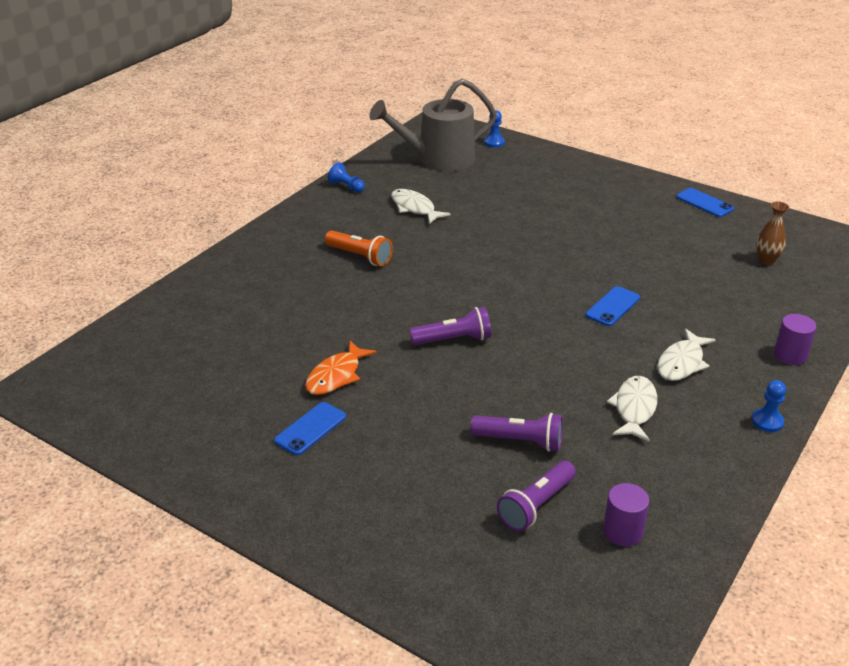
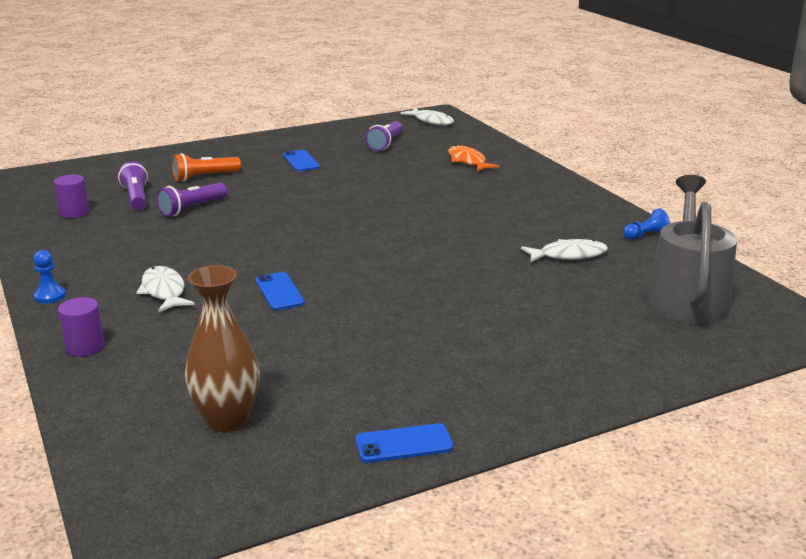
camera: 120 degrees right, 10 degrees down
orange fish [305,341,377,395] -> orange fish moved to [448,145,500,172]
orange flashlight [325,231,393,266] -> orange flashlight moved to [172,153,241,182]
purple flashlight [409,307,491,345] -> purple flashlight moved to [365,121,403,151]
blue pawn [484,110,505,148] -> none
white fish [607,376,657,442] -> white fish moved to [400,108,454,125]
brown vase [756,202,789,265] -> brown vase [185,265,260,433], size x1.73

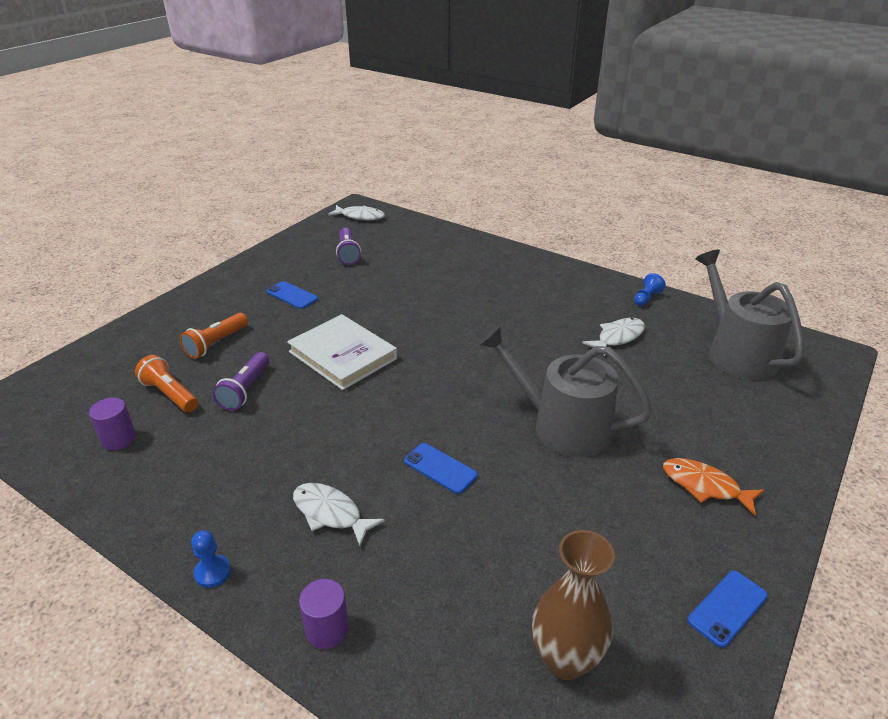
camera: 30 degrees left, 10 degrees up
purple flashlight [118,161,148,210] -> orange flashlight [135,355,198,412]
orange fish [448,145,500,172] -> orange fish moved to [663,458,764,516]
none -> white book [287,314,397,390]
none -> grey watering can [479,325,653,457]

